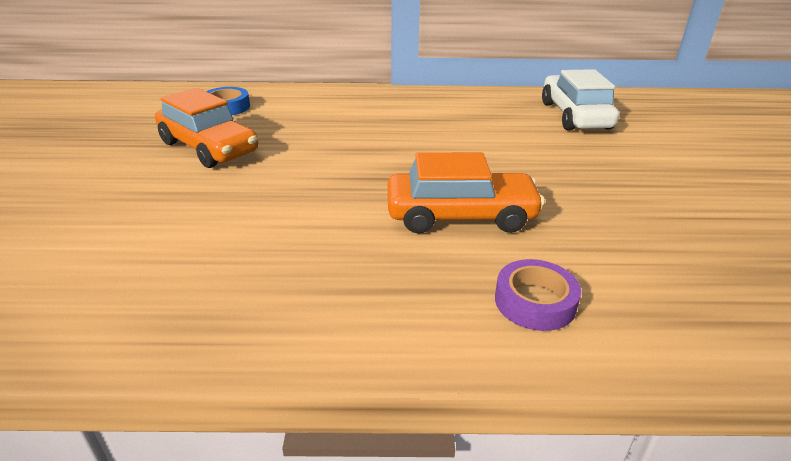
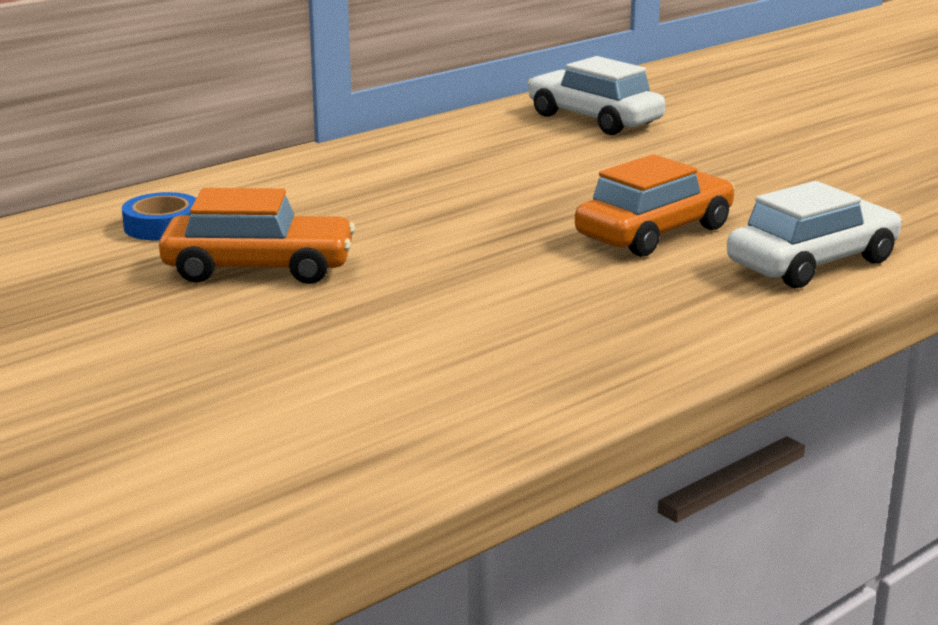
camera: 40 degrees left, 10 degrees down
purple tape [495,259,581,331] -> white car [727,181,902,288]

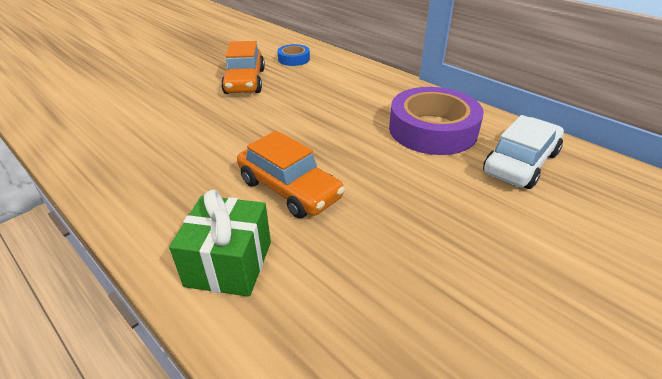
camera: 85 degrees right, 15 degrees up
white car [727,181,902,288] -> green gift [169,190,271,297]
none -> purple tape [389,87,484,155]

